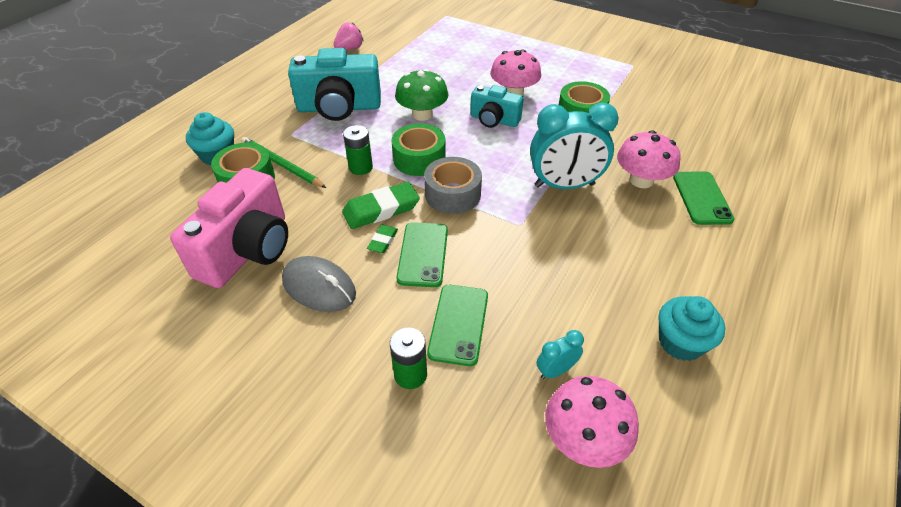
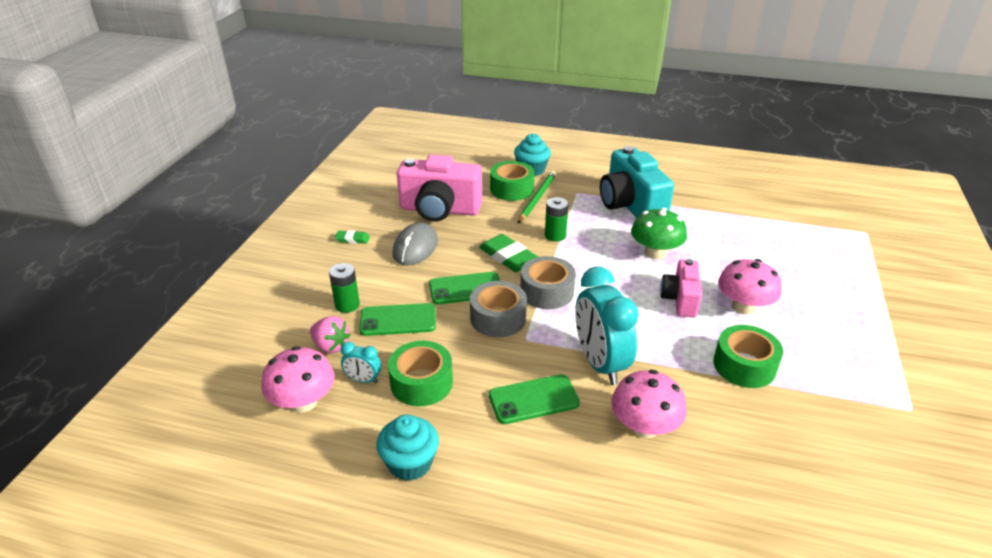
camera: 75 degrees right, 10 degrees down
pink strawberry [333,22,364,50] -> pink strawberry moved to [310,316,350,353]
green eraser [367,225,398,253] -> green eraser moved to [335,230,370,244]
green tape [391,124,446,176] -> green tape moved to [388,341,453,406]
turquoise camera [471,85,524,128] -> pink camera [660,259,702,318]
turquoise clock [536,330,584,379] -> turquoise clock turned 150 degrees clockwise [341,342,381,383]
green phone [673,171,735,225] -> green phone moved to [489,374,580,424]
none -> grey tape [470,281,527,337]

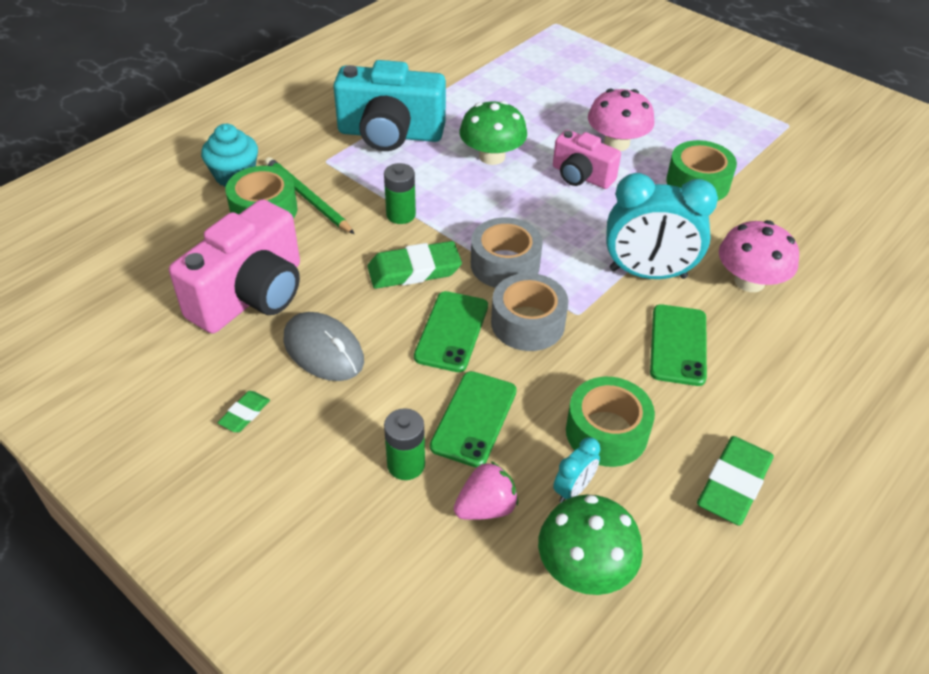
camera: 65 degrees left, 10 degrees up
pink mushroom [261,346,334,413] -> green mushroom [538,495,643,595]
turquoise cupcake [377,414,439,481] -> green eraser [697,436,774,526]

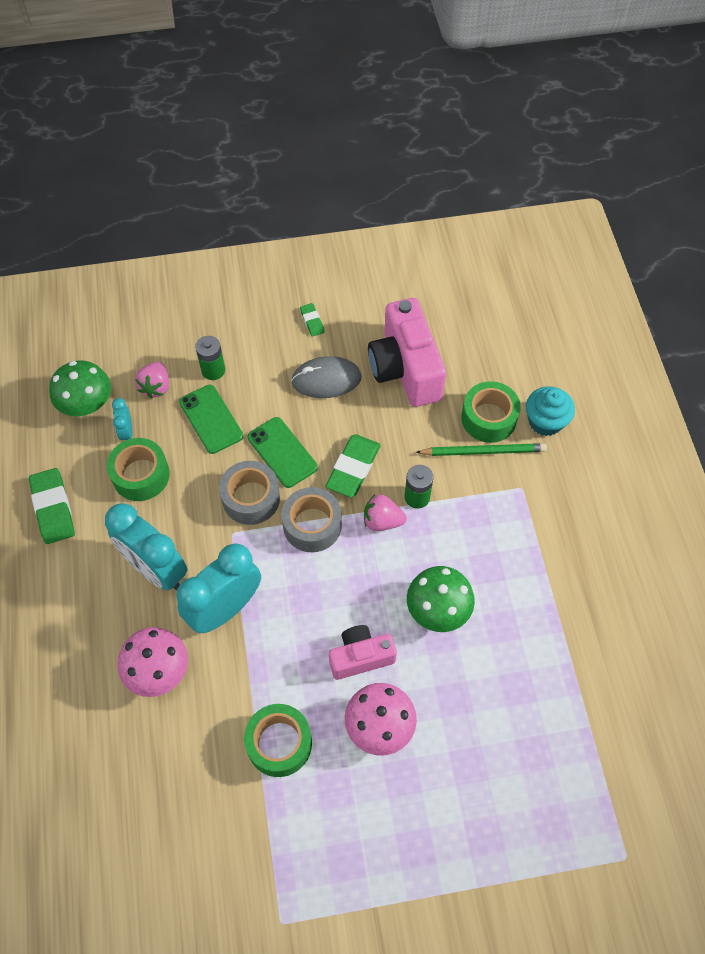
camera: 130 degrees right, 15 degrees up
turquoise camera [333,60,446,151] -> none
green phone [650,305,707,386] -> turquoise clock [105,503,188,591]
none -> pink strawberry [364,494,407,531]

